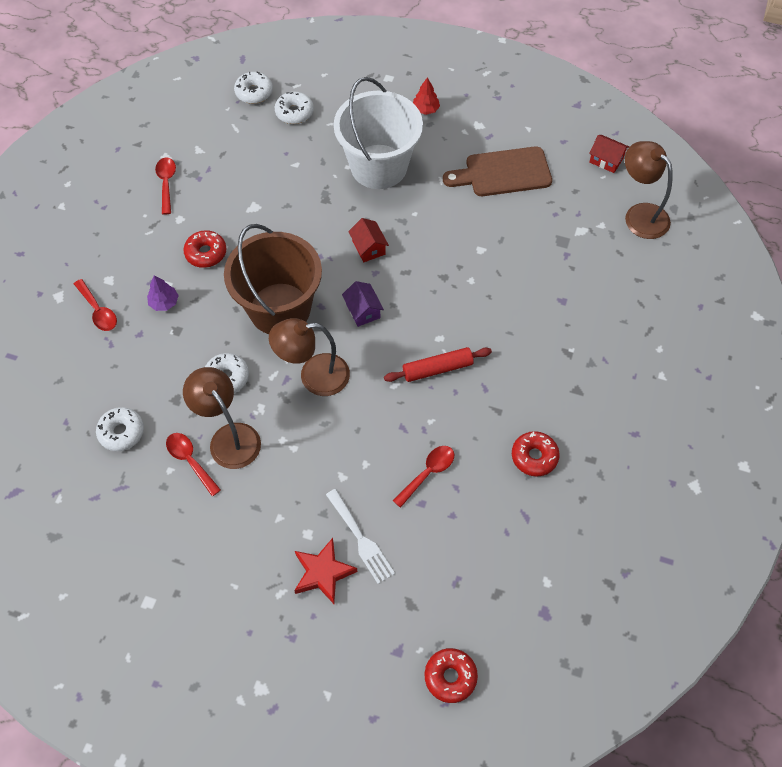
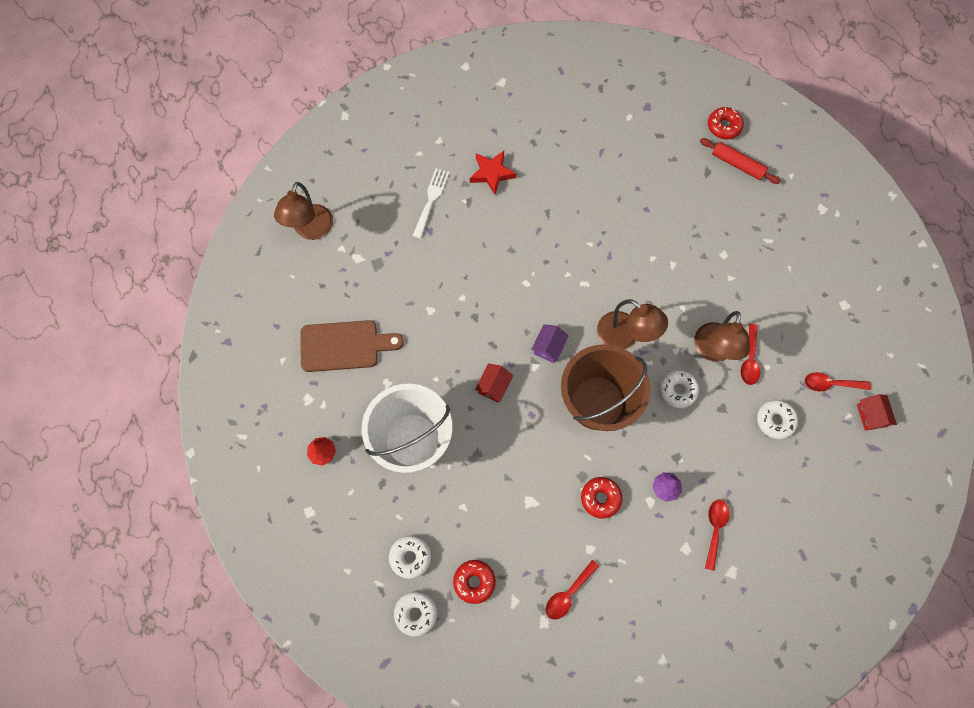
camera: 130 degrees left, 10 degrees up
red star [294,538,357,604] -> red star moved to [470,151,516,195]
white fork [326,489,395,584] -> white fork moved to [413,168,449,239]
red rolling pin [384,347,492,382] -> red rolling pin moved to [700,138,780,184]
red spoon [393,446,454,508] -> red spoon moved to [805,372,871,391]
brown cutting board [443,146,552,196] -> brown cutting board turned 45 degrees counterclockwise [300,320,404,372]
red donut [512,431,560,476] -> red donut moved to [453,560,496,604]
red house [589,135,629,173] -> red house moved to [857,394,897,431]

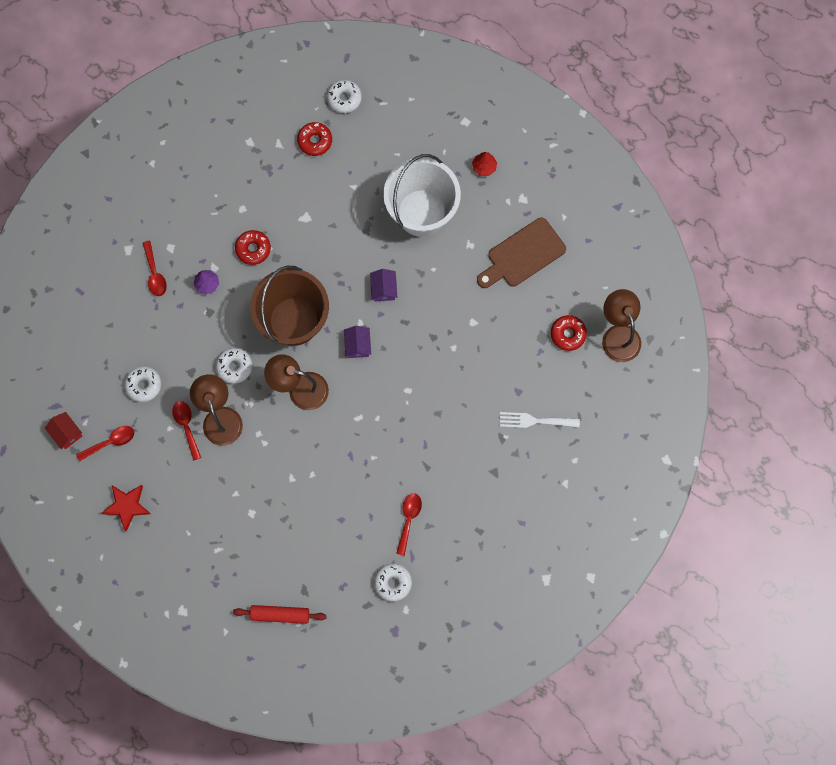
camera: 150 degrees right, 5 degrees up
white donut [389,535,431,579] -> white donut moved to [374,564,412,601]
white fork [413,168,449,239] -> white fork turned 105 degrees clockwise [500,412,580,428]
red star [470,151,516,195] -> red star moved to [102,485,151,532]
red house [475,363,513,402] -> purple house [370,269,397,302]
red spoon [546,560,599,620] -> red spoon moved to [396,493,422,556]
red donut [708,107,744,139] -> red donut moved to [551,315,587,351]

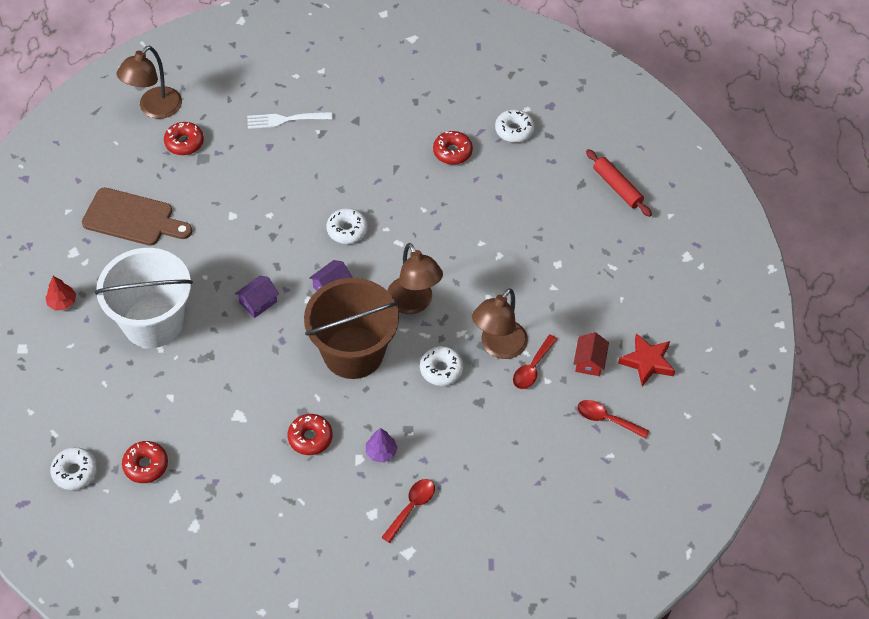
camera: 130 degrees left, 20 degrees down
red house [45,412,82,449] -> red house moved to [573,332,609,376]
white donut [124,366,161,402] -> white donut moved to [326,208,368,244]
red spoon [396,493,422,556] -> red donut [433,131,473,165]
white fork [500,412,580,428] -> white fork turned 120 degrees clockwise [247,112,333,129]

